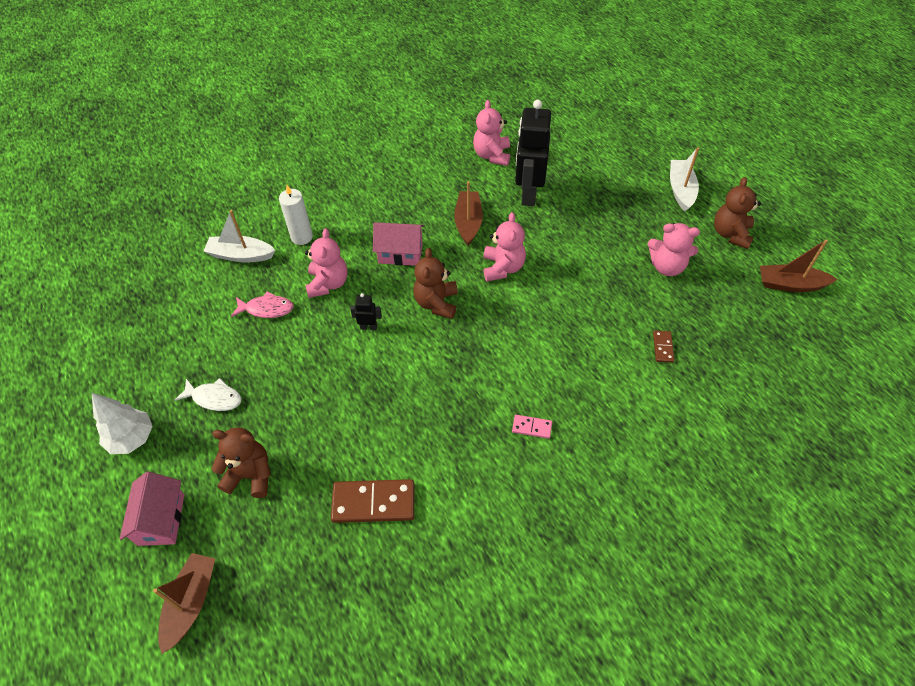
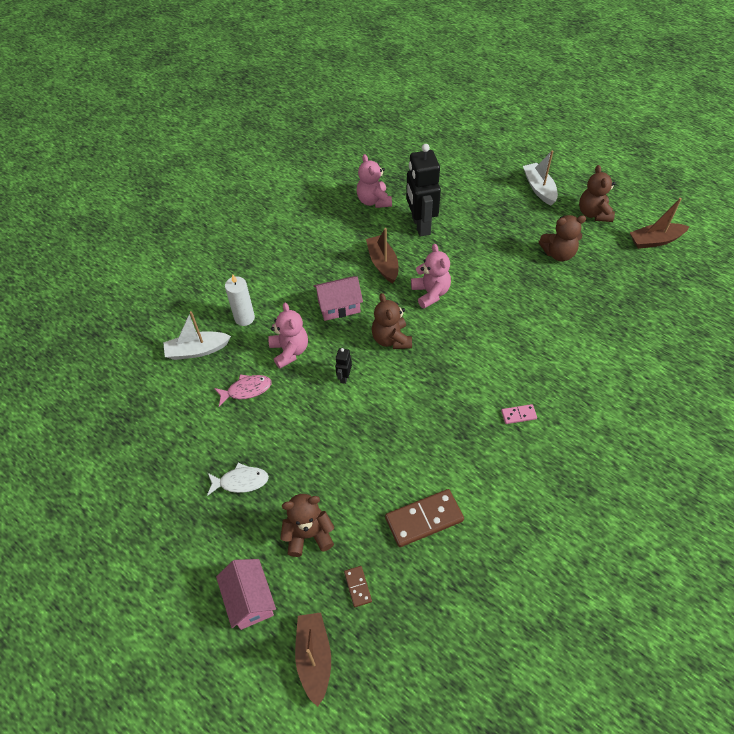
camera: 20 degrees left, 0 degrees up
white tree [92,393,153,454] -> none
black robot [350,293,382,330] -> black robot turned 60 degrees counterclockwise [335,348,352,384]
pink teddy bear [648,223,700,276] -> brown teddy bear [539,215,586,261]
brown domino [653,331,674,363] -> brown domino moved to [344,566,372,607]

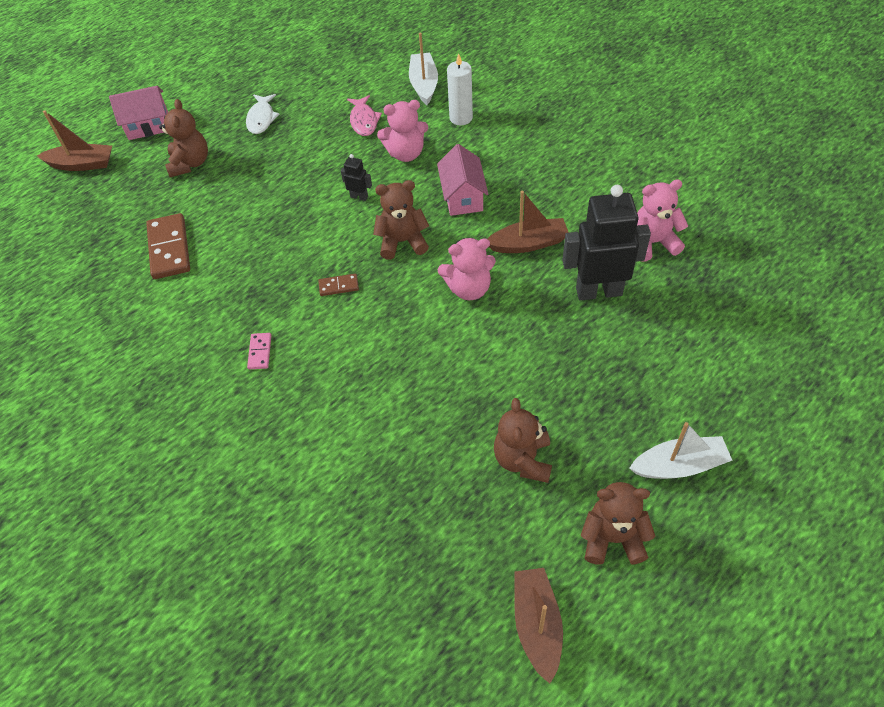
camera: 100 degrees right, 0 degrees up
brown domino [344,566,372,607] -> brown domino moved to [318,274,359,296]

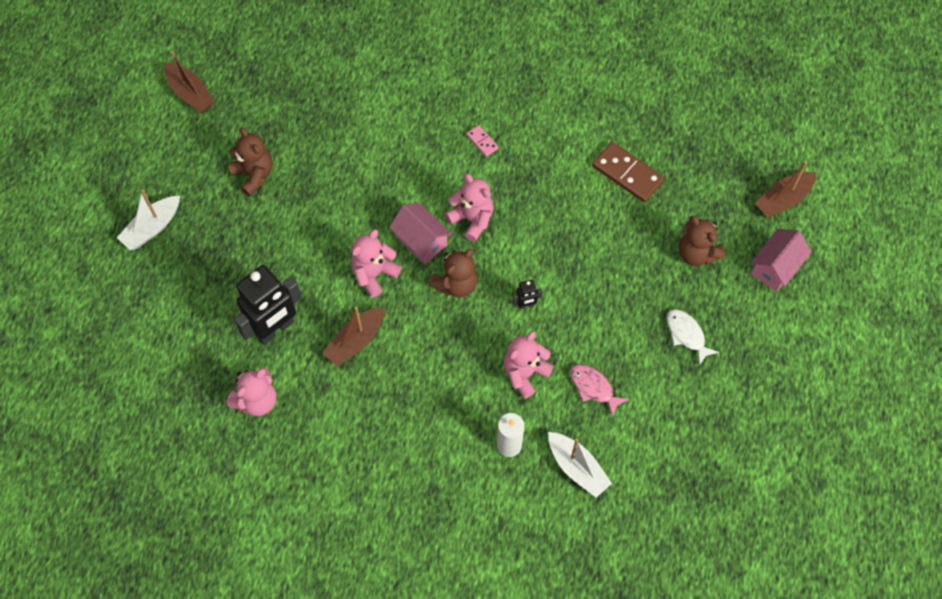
camera: 140 degrees right, 10 degrees up
brown domino [318,274,359,296] -> pink teddy bear [445,174,494,242]
pink house [437,144,488,216] -> pink house moved to [389,203,452,265]
brown teddy bear [581,482,656,565] -> none

